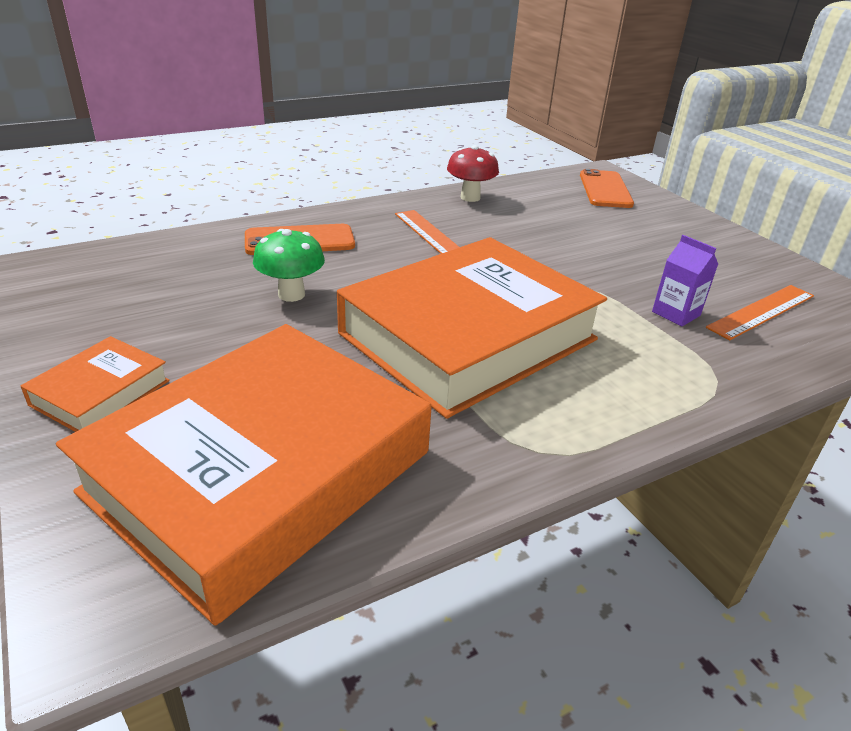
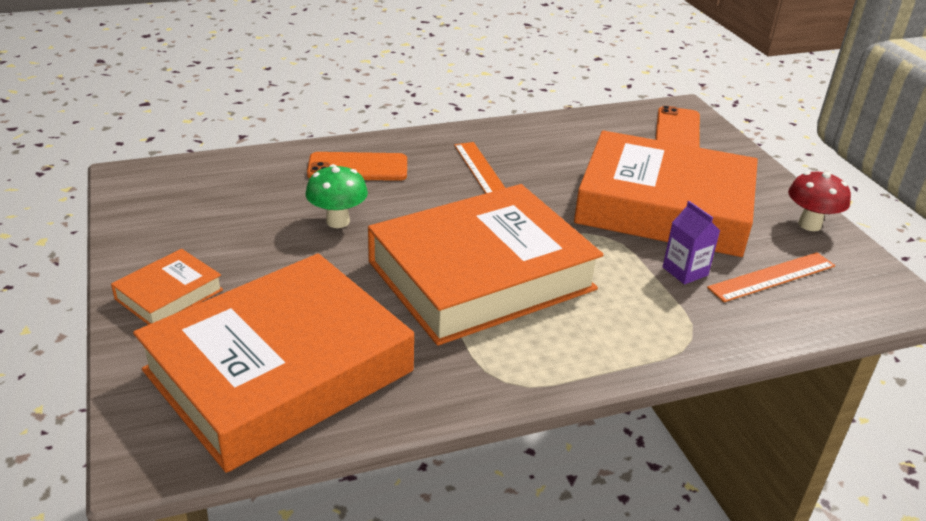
camera: 10 degrees right, 0 degrees up
red mushroom [447,145,499,202] -> red mushroom moved to [788,171,851,231]
none -> orange book [574,130,758,257]

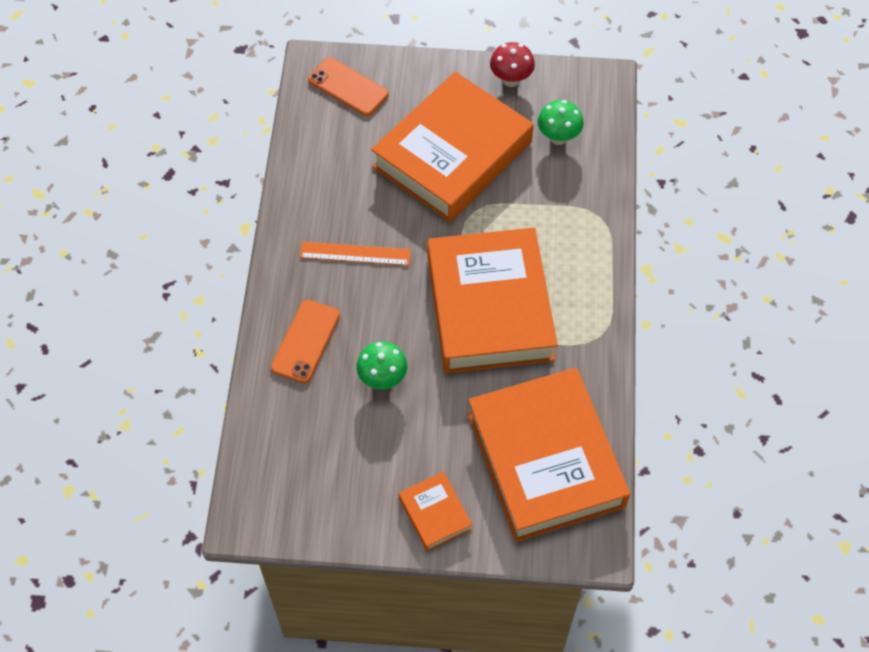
camera: 65 degrees left, 25 degrees up
purple carton [663,201,720,285] -> none
orange ruler [707,252,835,302] -> green mushroom [537,100,584,145]

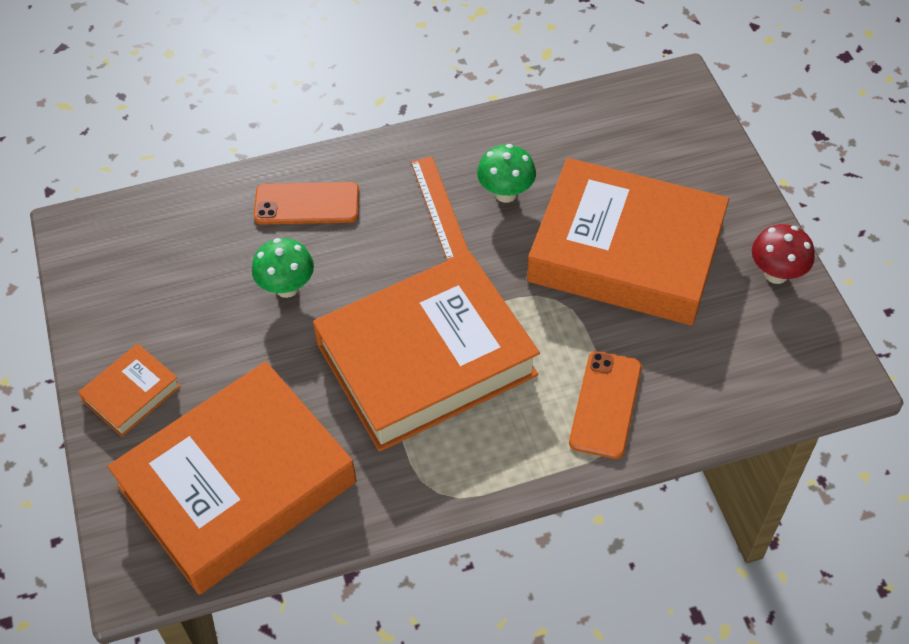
camera: 70 degrees right, 5 degrees down
orange phone [308,57,389,116] -> orange phone moved to [569,351,642,459]
green mushroom [537,100,584,145] -> green mushroom moved to [477,144,536,203]

